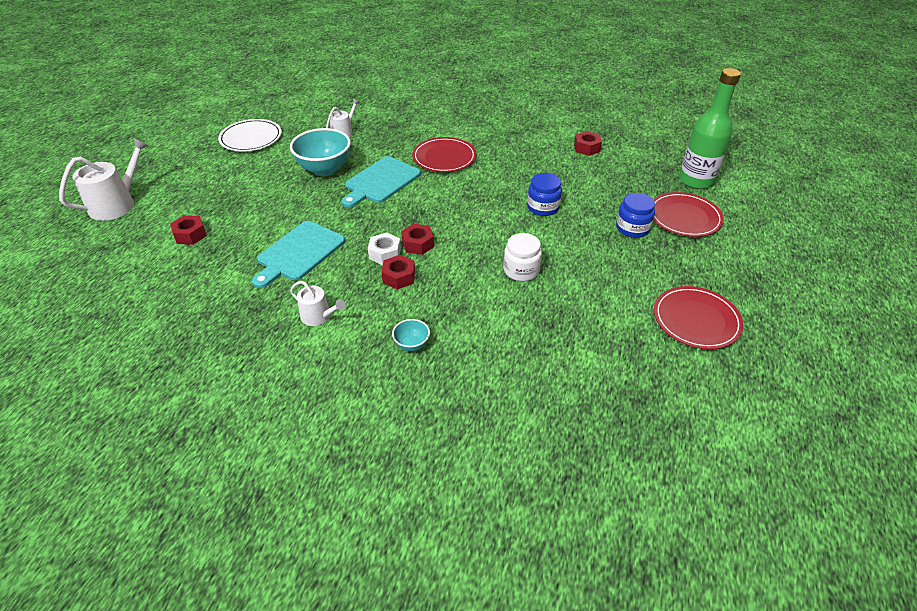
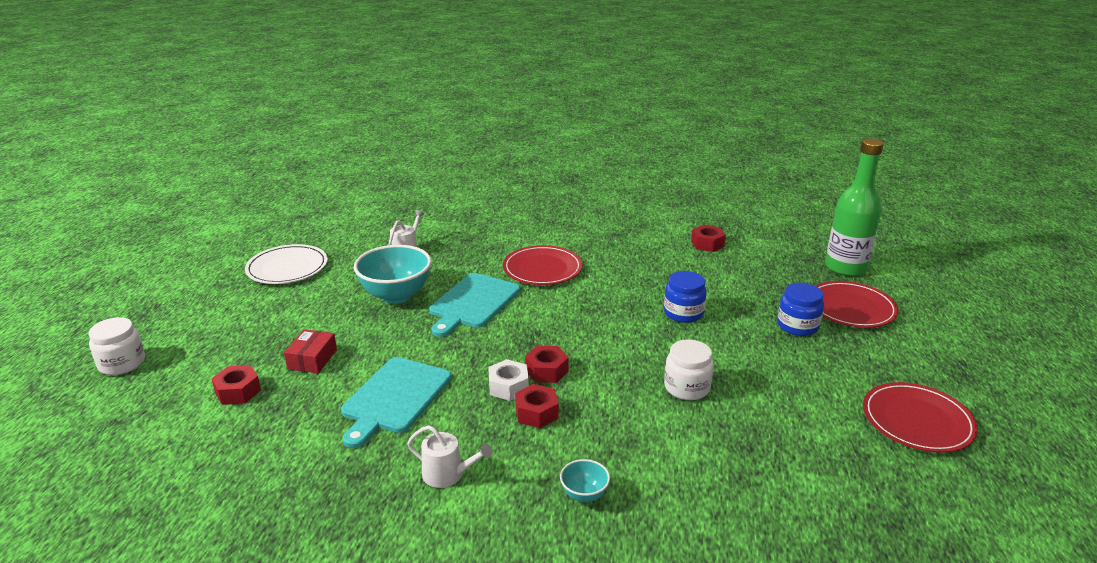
camera: 10 degrees left, 15 degrees down
white watering can [59,138,149,221] -> white jar [89,317,145,375]
none -> red box [284,329,337,374]

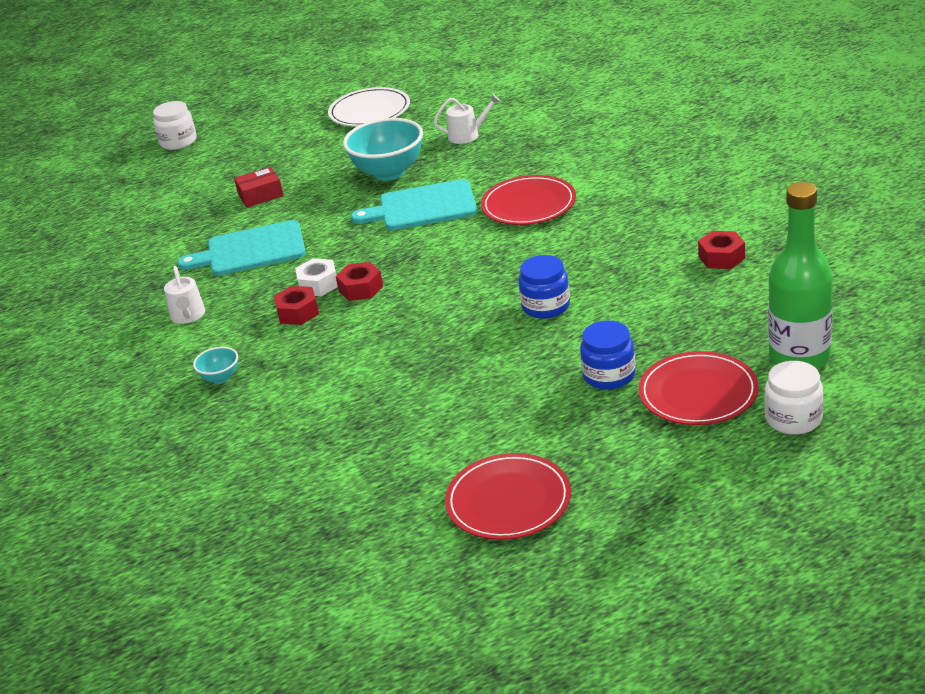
camera: 60 degrees right, 5 degrees up
red nut [211,365,261,405] -> none
white jar [664,339,714,400] -> white jar moved to [764,361,824,435]

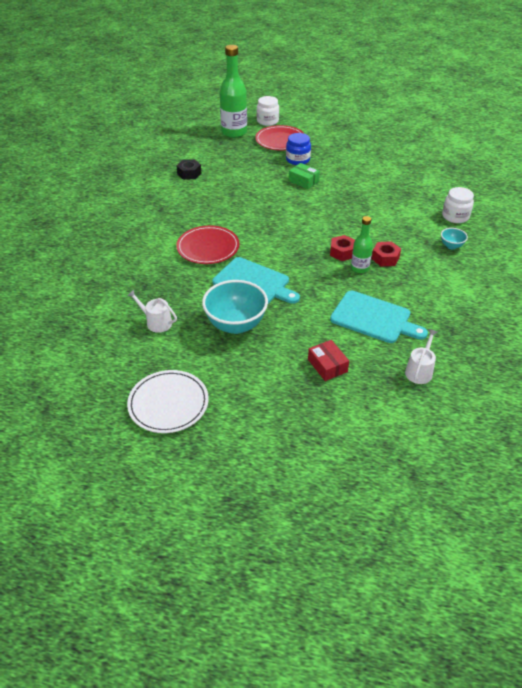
camera: 145 degrees left, 10 degrees up
white jar [153,101,197,150] -> white jar moved to [442,187,474,223]
white watering can [164,266,205,324] -> white watering can moved to [405,329,438,384]
red box [234,167,284,208] -> red box turned 45 degrees clockwise [308,340,349,381]
white nut [295,258,338,296] -> green bottle [351,216,373,273]
red plate [445,453,571,540] -> none
blue jar [519,255,570,319] -> none
red nut [698,231,745,269] -> black nut [176,159,201,180]
none -> green box [289,163,320,189]

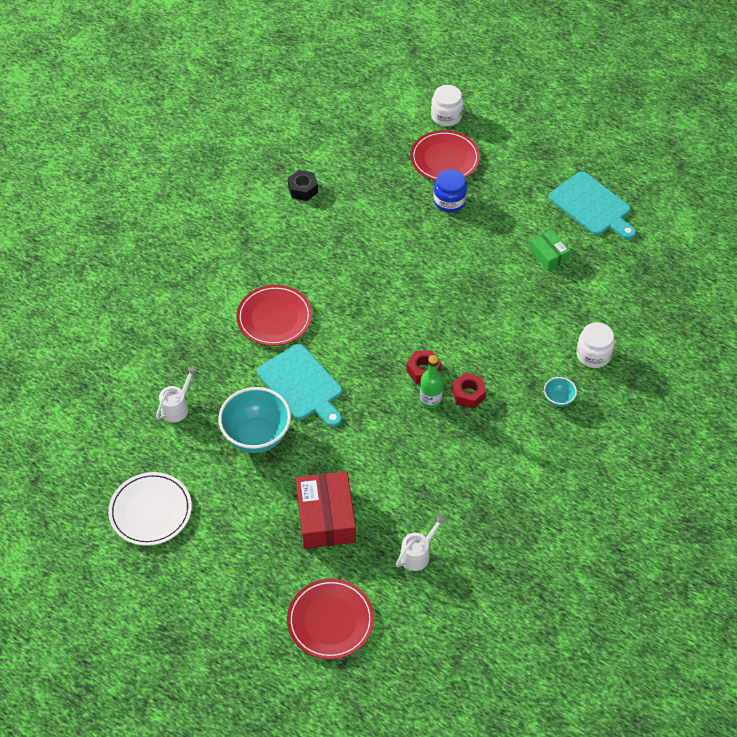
camera: 20 degrees right, 10 degrees up
white watering can [127,290,177,333] -> white watering can turned 75 degrees clockwise [156,367,197,422]
green bottle [220,45,247,138] -> none
green box [289,163,320,189] -> green box moved to [530,230,570,271]
red box [308,340,349,381] -> red box [296,471,356,549], size x1.77
turquoise cutting board [330,291,428,343] -> turquoise cutting board moved to [549,172,636,239]
none -> red plate [287,579,374,660]

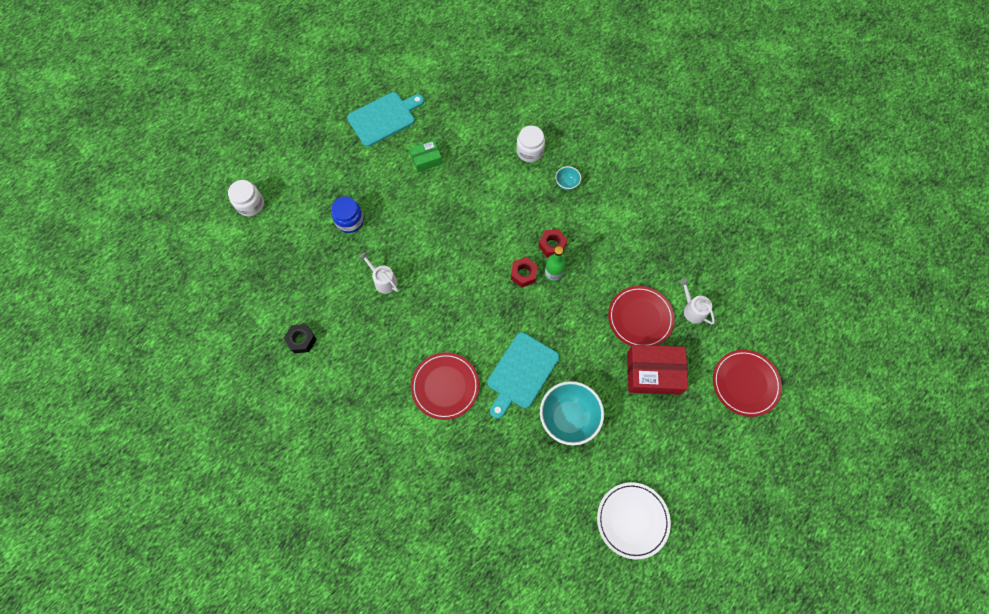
camera: 80 degrees left, 15 degrees up
white watering can [156,367,197,422] -> white watering can moved to [359,252,398,294]
turquoise cutting board [257,344,342,427] -> turquoise cutting board turned 150 degrees clockwise [487,332,559,419]
red plate [411,130,480,181] -> red plate moved to [608,286,675,346]

